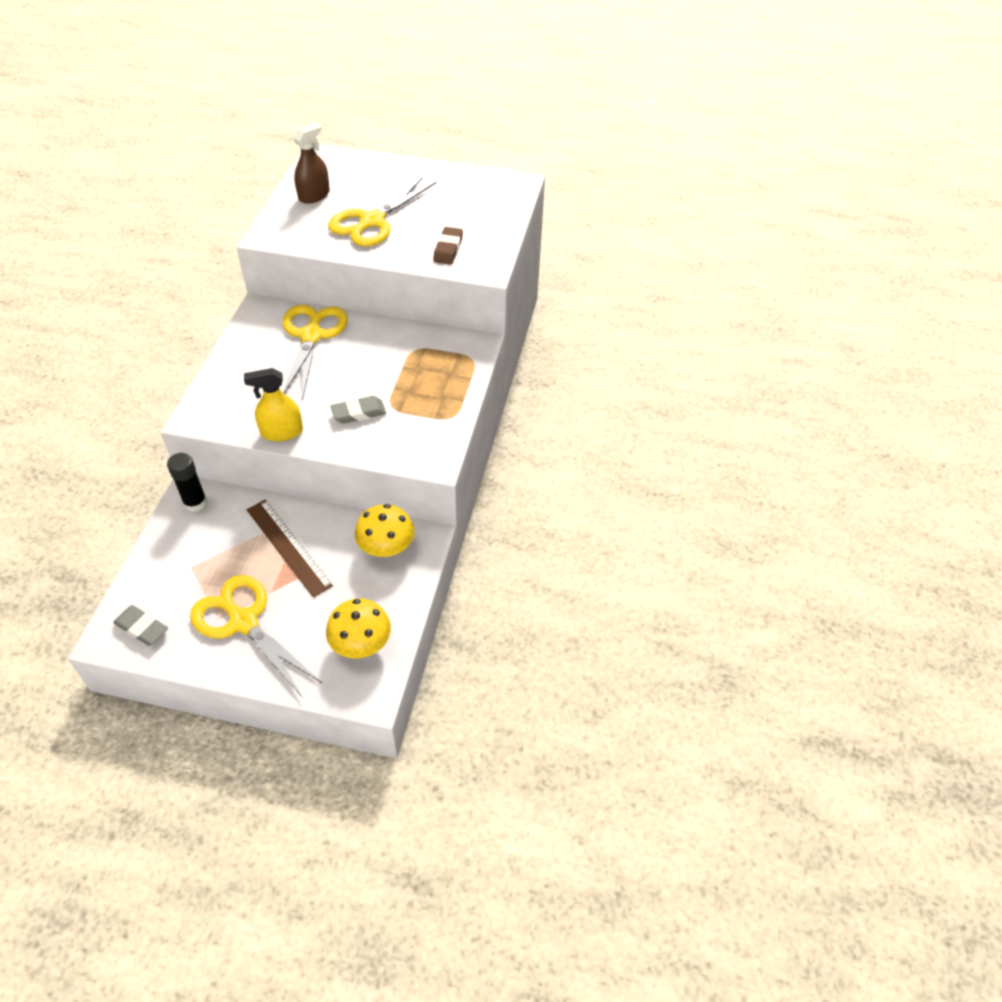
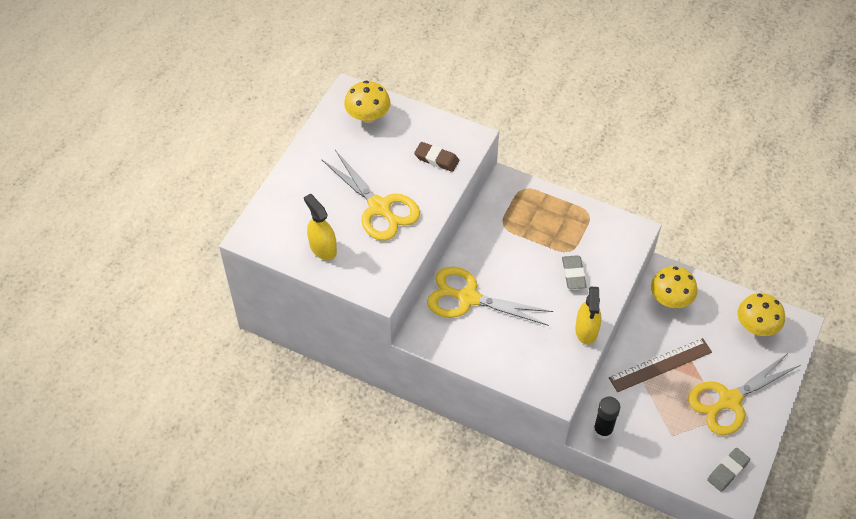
camera: 75 degrees left, 5 degrees up
brown spray bottle [293,122,330,204] -> yellow spray bottle [304,194,337,260]
none -> yellow mushroom [344,81,391,123]

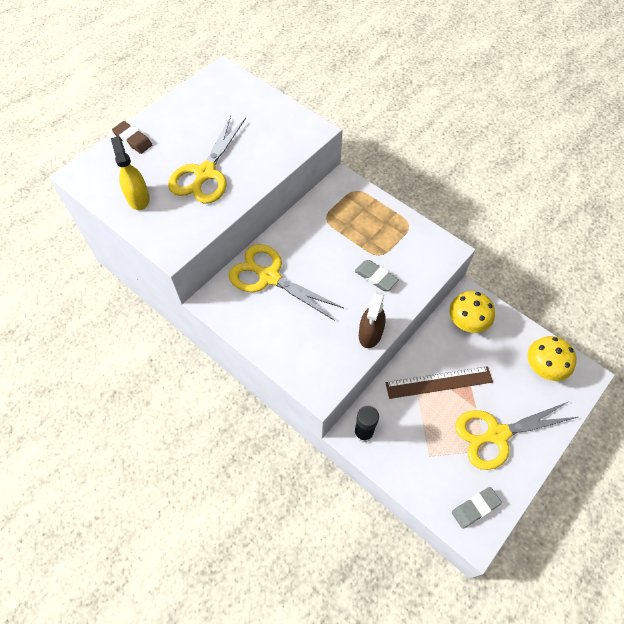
camera: 15 degrees right, 5 degrees up
yellow scissors [321,150,420,241] -> yellow scissors turned 45 degrees clockwise [168,116,246,204]
yellow mushroom [344,81,391,123] -> none
brown eraser [414,142,459,172] -> brown eraser moved to [112,121,152,154]
grey eraser [562,255,587,289] -> grey eraser turned 60 degrees counterclockwise [355,260,399,291]
yellow spray bottle [575,287,601,345] -> brown spray bottle [359,291,386,348]

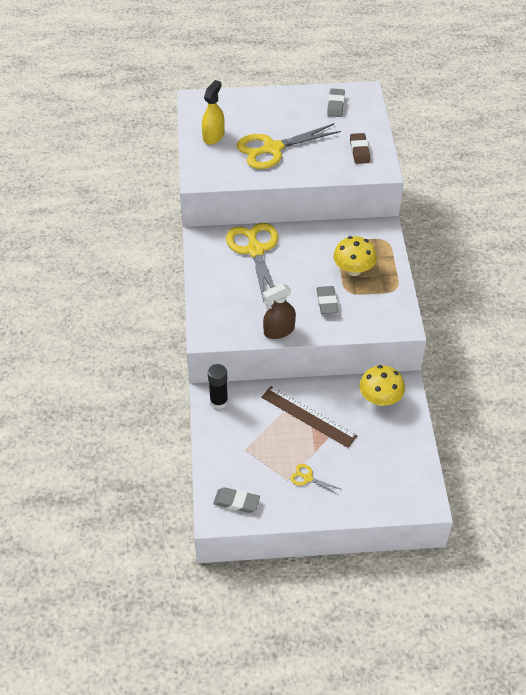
camera: 45 degrees right, 10 degrees down
brown eraser [112,121,152,154] -> brown eraser moved to [350,133,370,164]
yellow scissors [455,402,578,470] -> yellow scissors [290,464,341,495], size x0.43
yellow mushroom [528,336,577,381] -> yellow mushroom moved to [333,236,377,276]
none -> grey eraser [327,88,345,117]

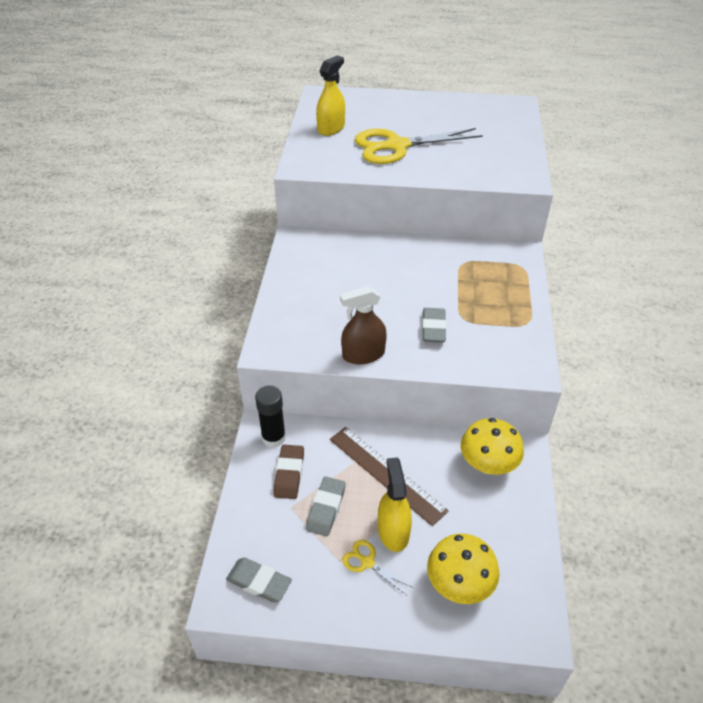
camera: 10 degrees right, 5 degrees down
yellow scissors [226,223,278,302] -> none
grey eraser [327,88,345,117] -> grey eraser moved to [306,477,346,536]
yellow mushroom [333,236,377,276] -> yellow mushroom moved to [427,533,499,604]
brown eraser [350,133,370,164] -> brown eraser moved to [273,445,304,499]
none -> yellow spray bottle [378,457,412,552]

